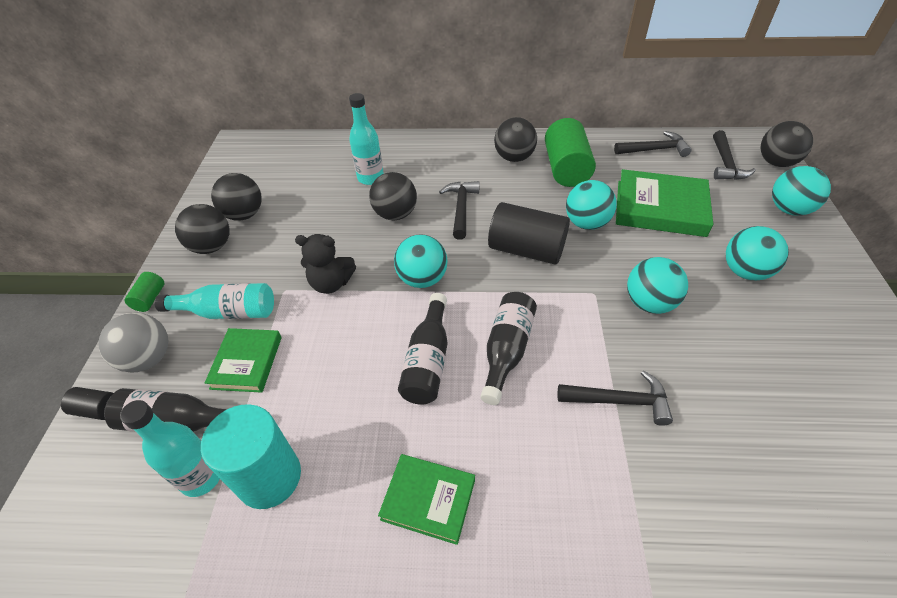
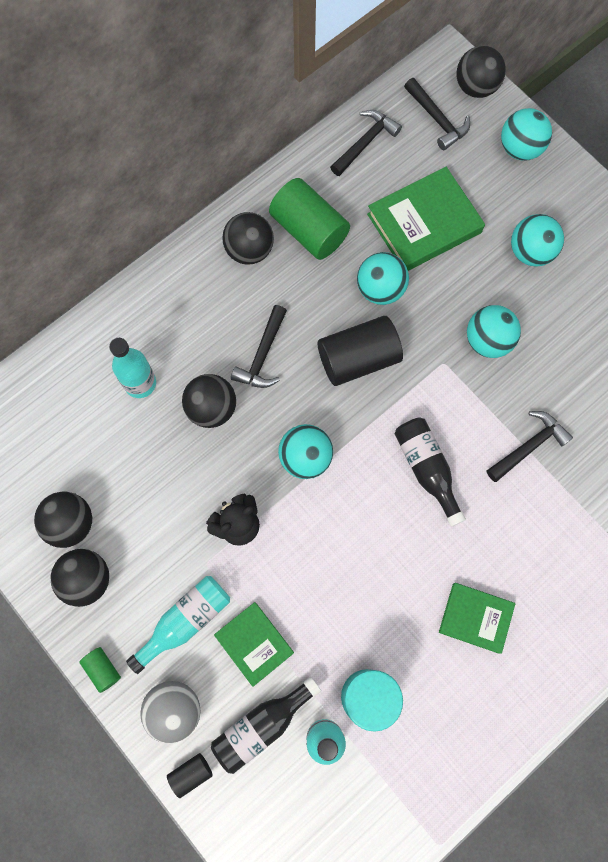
camera: 45 degrees left, 25 degrees up
green book [378,454,475,545] -> green book turned 45 degrees clockwise [439,583,515,654]
black bottle [398,293,448,405] -> none
black hammer [439,181,480,240] -> black hammer turned 120 degrees counterclockwise [231,305,287,388]

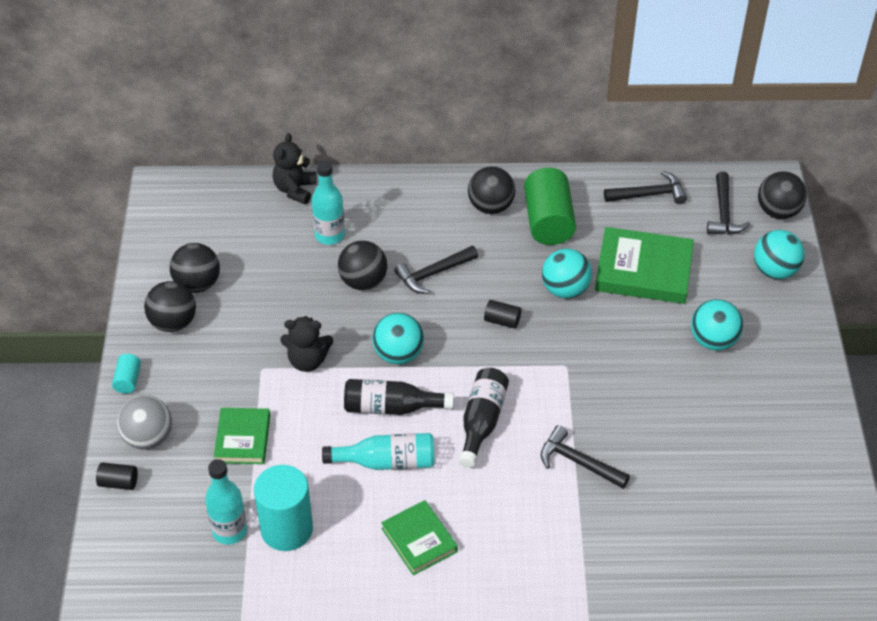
camera: 40 degrees right, 25 degrees down
green cylinder [79,647,121,693] -> turquoise cylinder [112,354,141,394]
turquoise bottle [126,576,230,674] -> turquoise bottle moved to [322,433,435,470]
black bottle [211,677,321,774] -> black bottle moved to [344,379,454,415]
black cylinder [318,316,403,386] -> black cylinder [484,300,521,329], size x0.47
turquoise ball [467,305,521,358] -> none
black hammer [487,411,573,482] -> black hammer turned 150 degrees counterclockwise [541,425,630,489]
none -> black teddy bear [273,133,317,204]

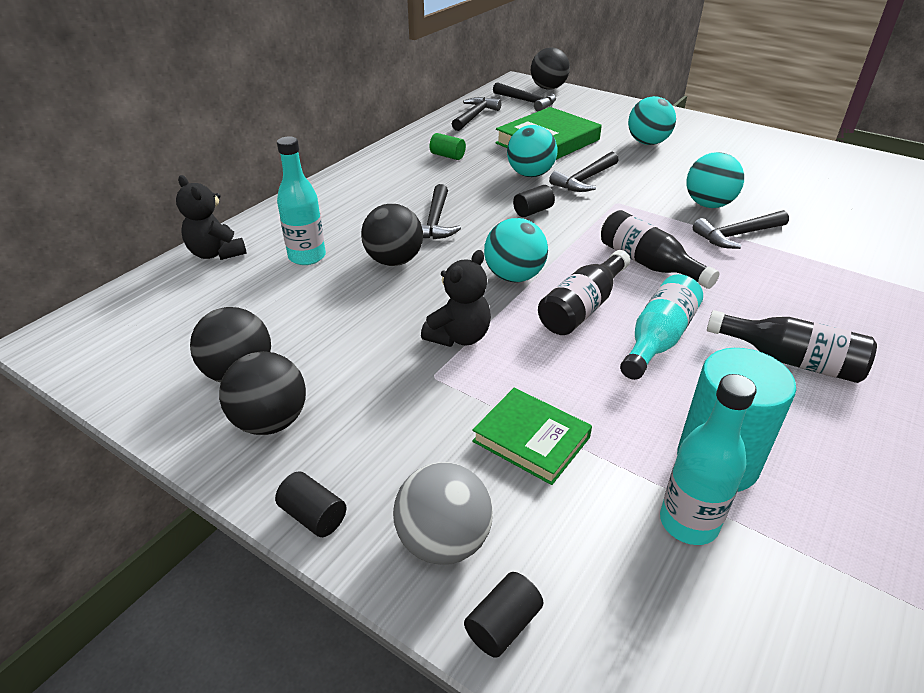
camera: 55 degrees left, 10 degrees down
turquoise cylinder [112,354,141,394] -> black cylinder [275,471,347,537]
green book [381,500,458,575] -> black bottle [707,310,877,383]
black ball [468,166,515,214] -> none
green cylinder [524,168,576,245] -> green cylinder [429,133,466,160], size x0.47
turquoise ball [754,230,805,279] -> turquoise ball moved to [686,152,744,208]
none -> black hammer [549,152,618,192]

